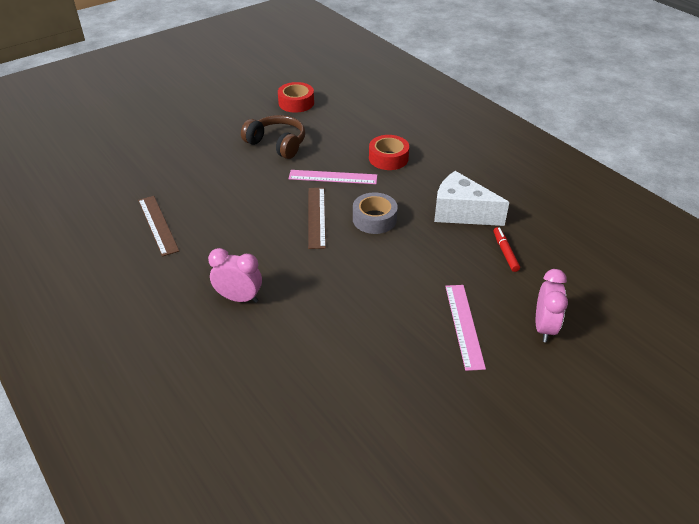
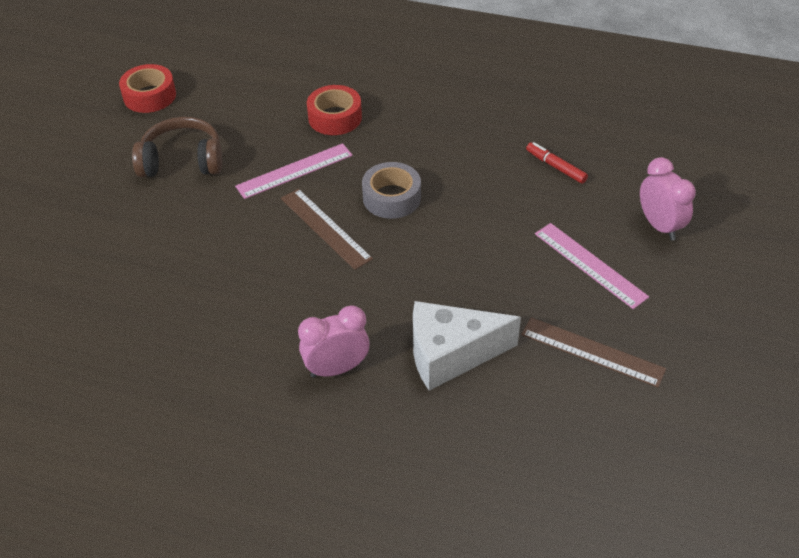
camera: 35 degrees left, 5 degrees up
brown ruler [138,196,179,256] -> brown ruler moved to [521,317,666,388]
white cheese [434,171,509,226] -> white cheese moved to [413,301,521,391]

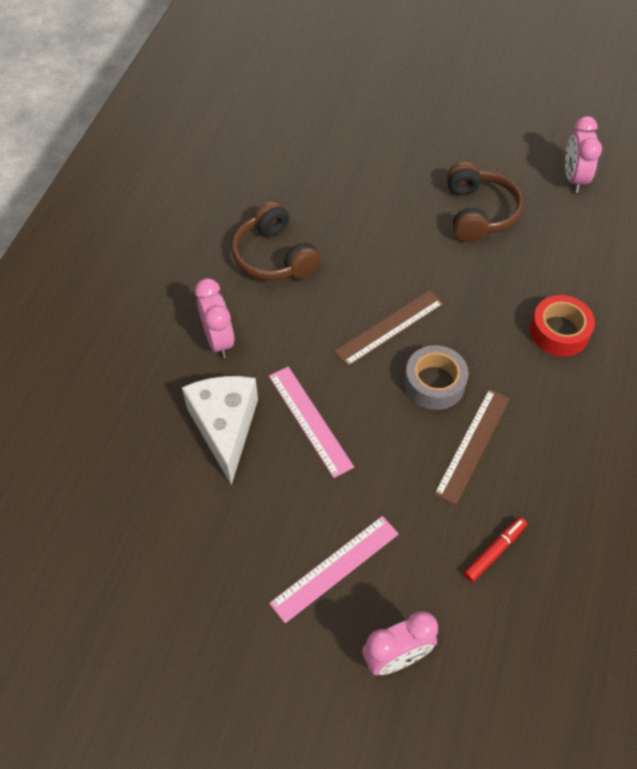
camera: 90 degrees right, 10 degrees up
red tape [119,64,176,113] -> pink clock [565,116,602,193]
pink ruler [235,143,353,199] -> pink ruler moved to [269,366,354,478]
brown ruler [521,317,666,388] -> brown ruler moved to [434,389,510,505]
none -> brown headphones [231,201,321,281]

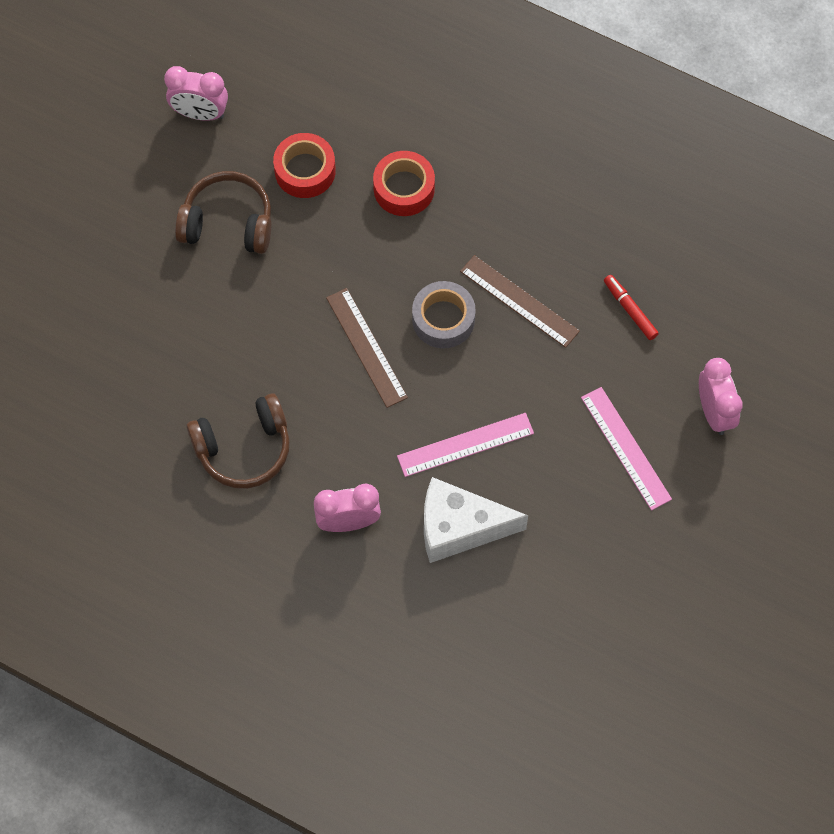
camera: 80 degrees left, 10 degrees up
none -> red tape [273,133,336,198]

